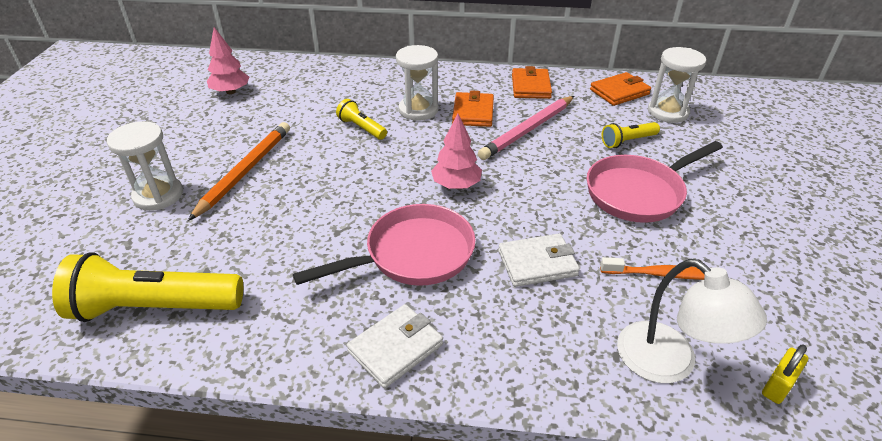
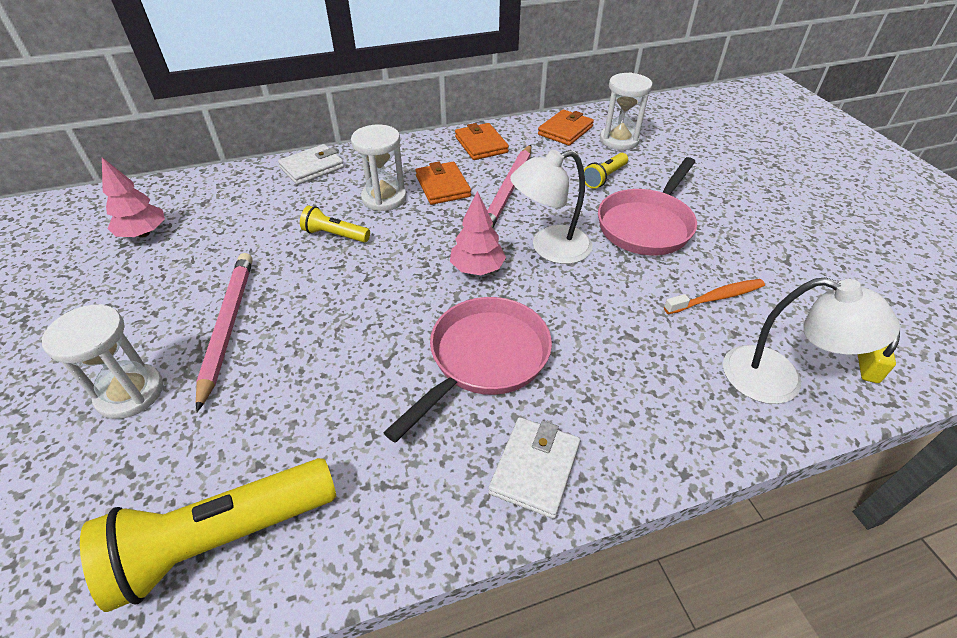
camera: 25 degrees left, 5 degrees up
orange pencil [188,122,290,221] -> pink pencil [196,253,253,412]
white wallet [498,234,580,287] -> white wallet moved to [278,144,344,185]
none -> white lamp [510,149,593,264]

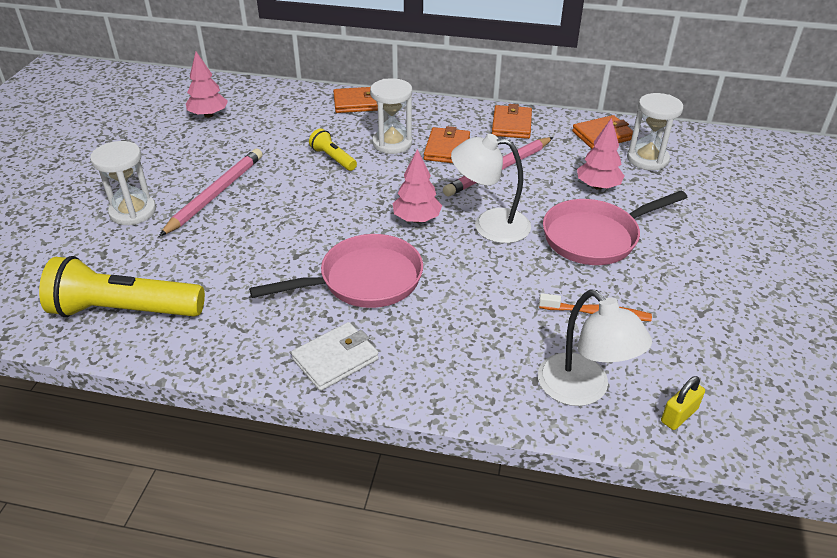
camera: 30 degrees right, 5 degrees down
white wallet [278,144,344,185] -> orange wallet [333,87,378,113]
yellow flashlight [584,153,628,189] -> pink tree [577,118,624,190]

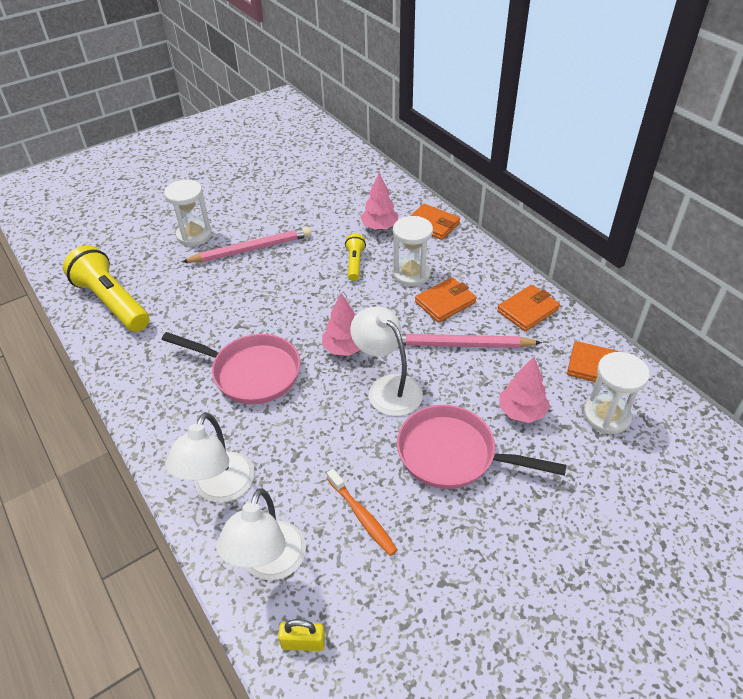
camera: 45 degrees right, 5 degrees up
pink tree [186,52,228,118] -> pink tree moved to [361,173,398,230]
white wallet [291,322,379,391] -> none
none -> white lamp [165,412,254,503]

